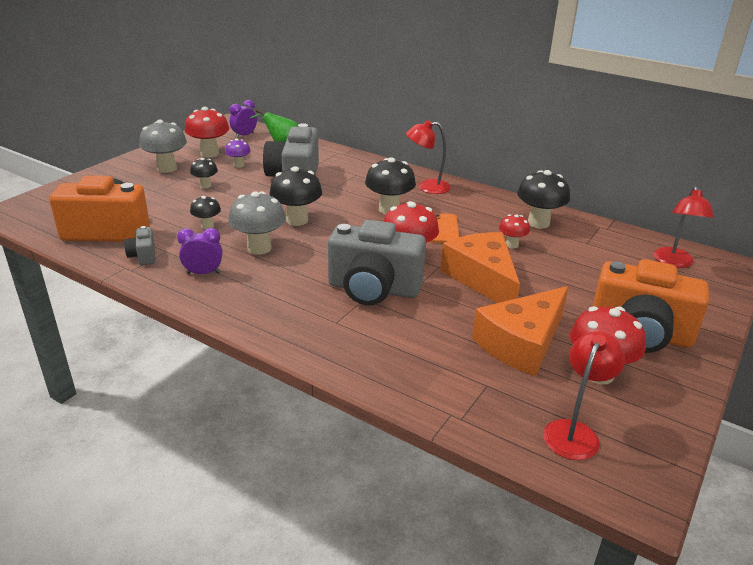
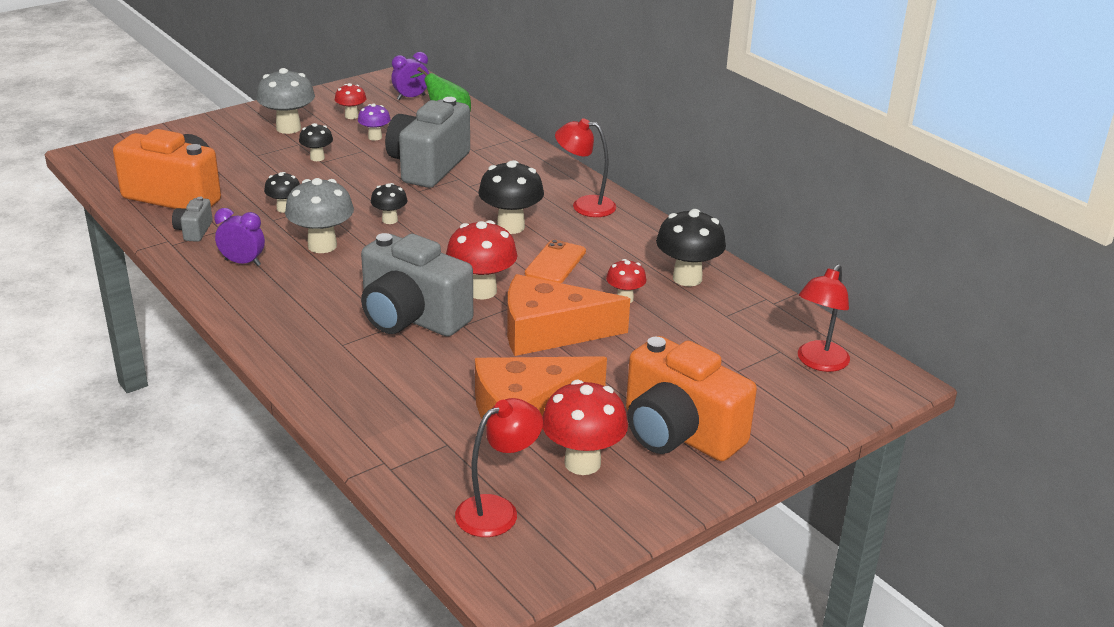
camera: 20 degrees right, 0 degrees up
red mushroom [185,107,229,158] -> red mushroom [335,83,366,119], size x0.56
black mushroom [269,166,322,226] -> black mushroom [371,183,408,224], size x0.56
orange cheese [440,232,520,303] -> orange cheese turned 90 degrees counterclockwise [507,274,630,356]

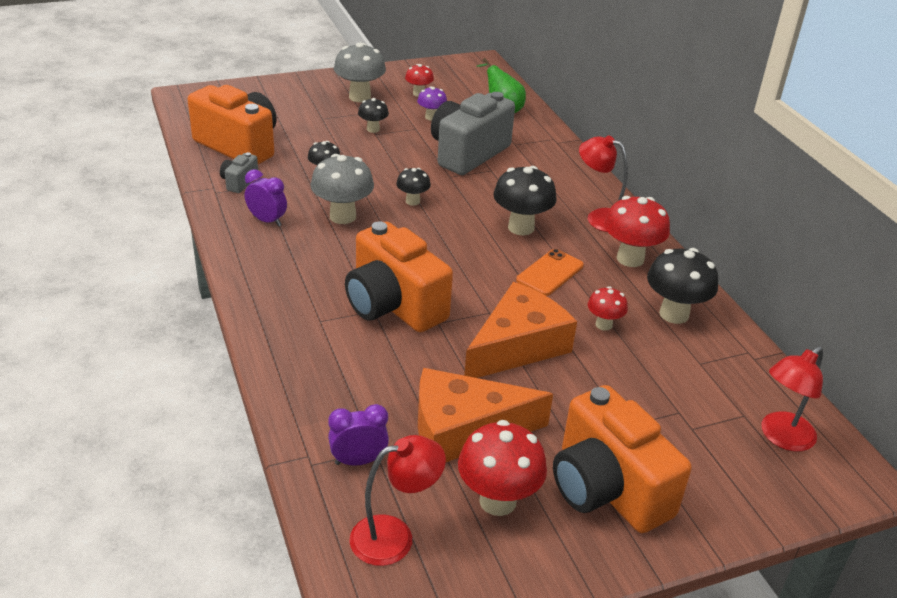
camera: 15 degrees right, 5 degrees up
grey camera [361,233,473,337] -> orange camera [345,221,453,332]
purple clock [391,52,429,100] -> purple clock moved to [328,404,389,466]
red mushroom [446,220,517,300] -> red mushroom moved to [604,196,670,267]
orange cheese [507,274,630,356] -> orange cheese turned 120 degrees clockwise [464,282,577,378]

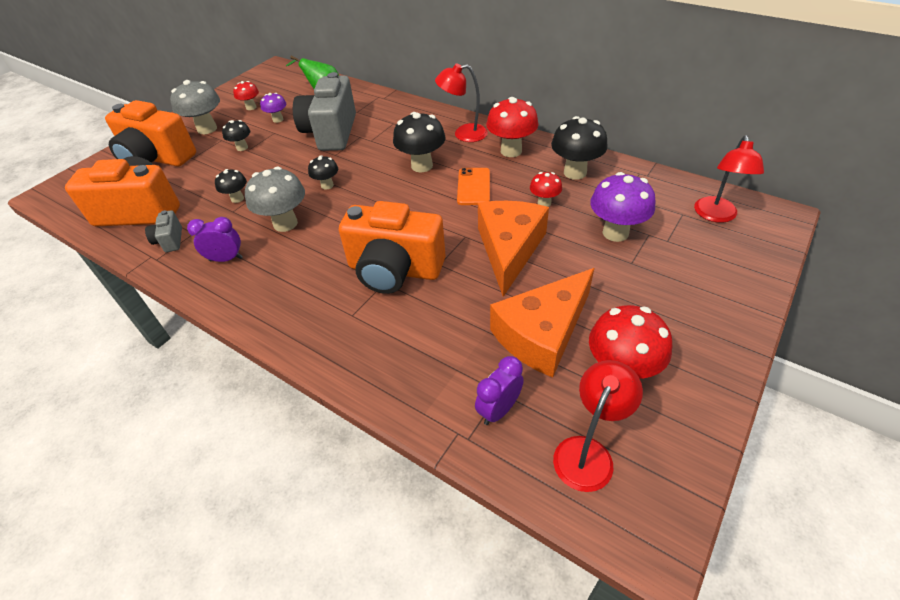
camera: 30 degrees left, 10 degrees up
orange camera [553,385,692,533] -> orange camera moved to [105,100,196,167]
none -> purple mushroom [590,172,656,242]

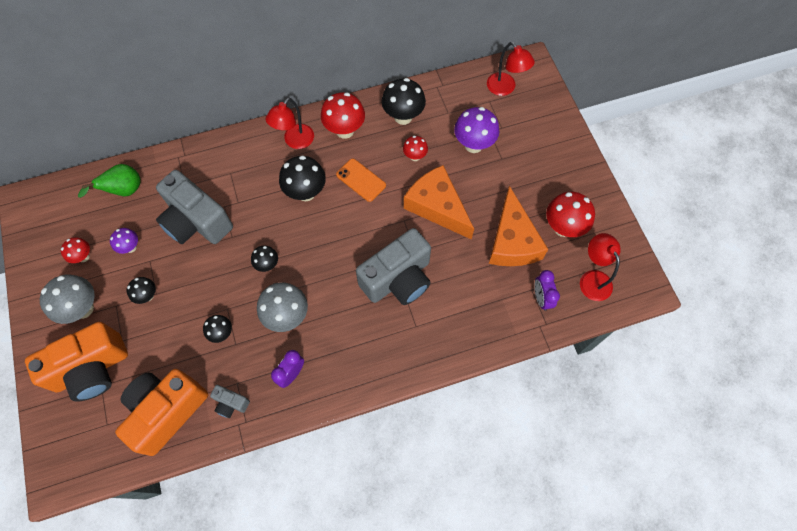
camera: 55 degrees left, 20 degrees up
orange camera [339,201,446,294] -> grey camera [356,228,431,305]

